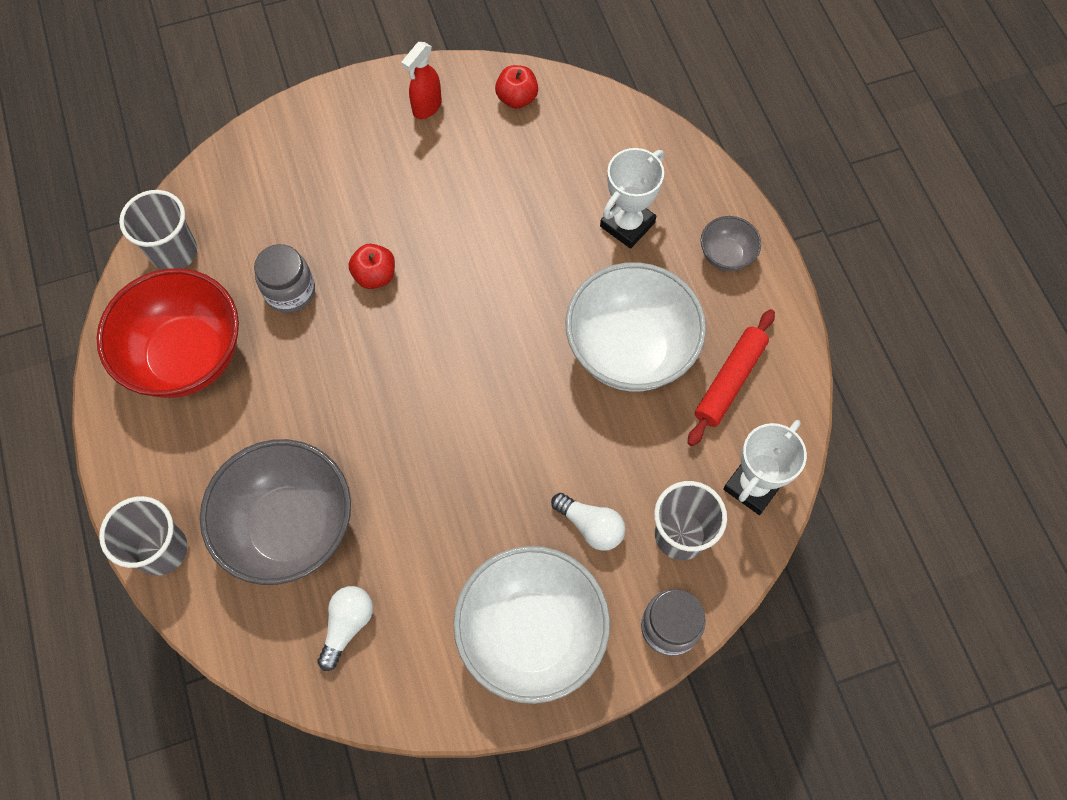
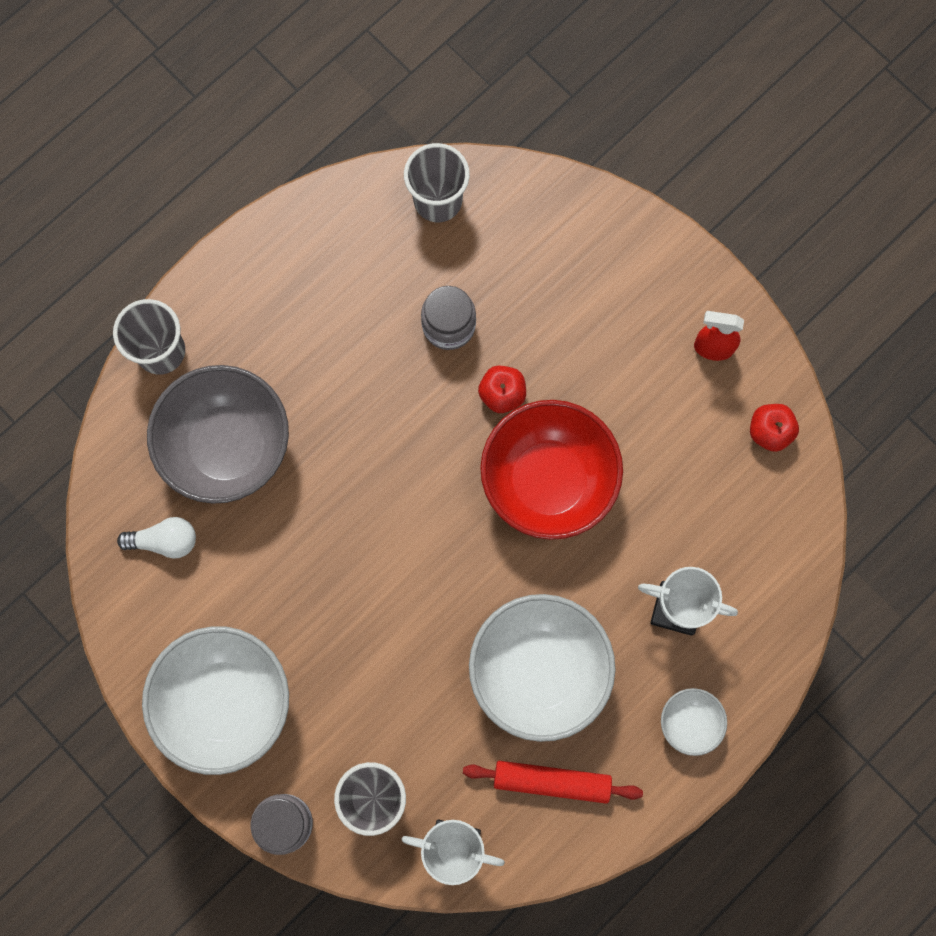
camera: 65 degrees right, 10 degrees up
red bowl [97,268,239,398] -> red bowl moved to [480,400,623,540]
white light bulb [551,493,625,551] -> none
grey bowl [701,216,761,271] -> white bowl [661,688,727,756]

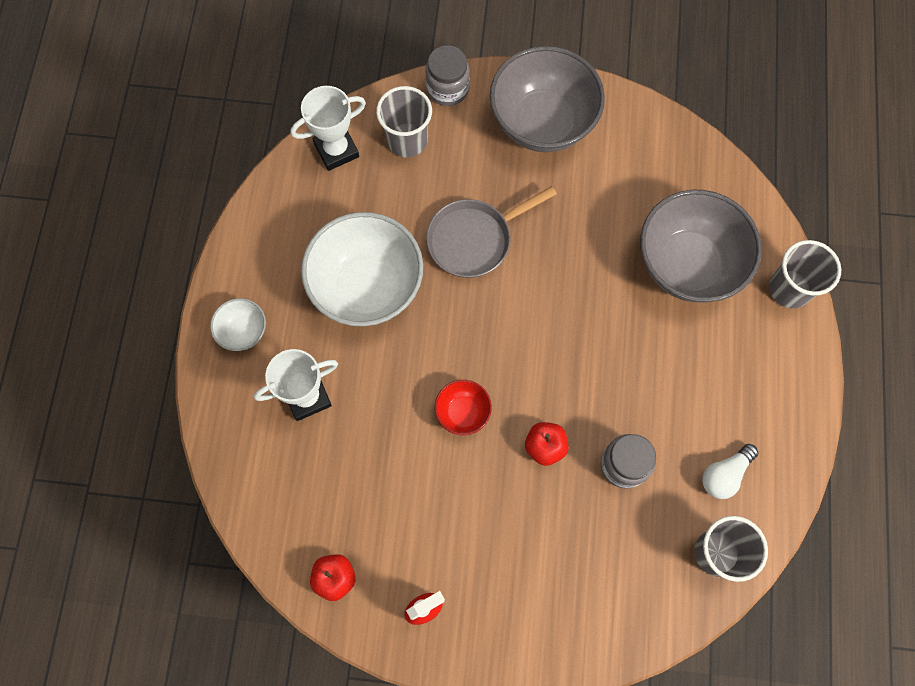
camera: 140 degrees right, 5 degrees down
white light bulb [117,517,196,559] -> white light bulb moved to [702,444,758,499]
white bowl [142,626,289,775] -> grey bowl [490,46,605,152]
red rolling pin [463,761,643,804] -> none
red bowl [480,400,623,540] -> red bowl [435,380,492,435], size x0.46
none -> grey pan [426,186,557,278]

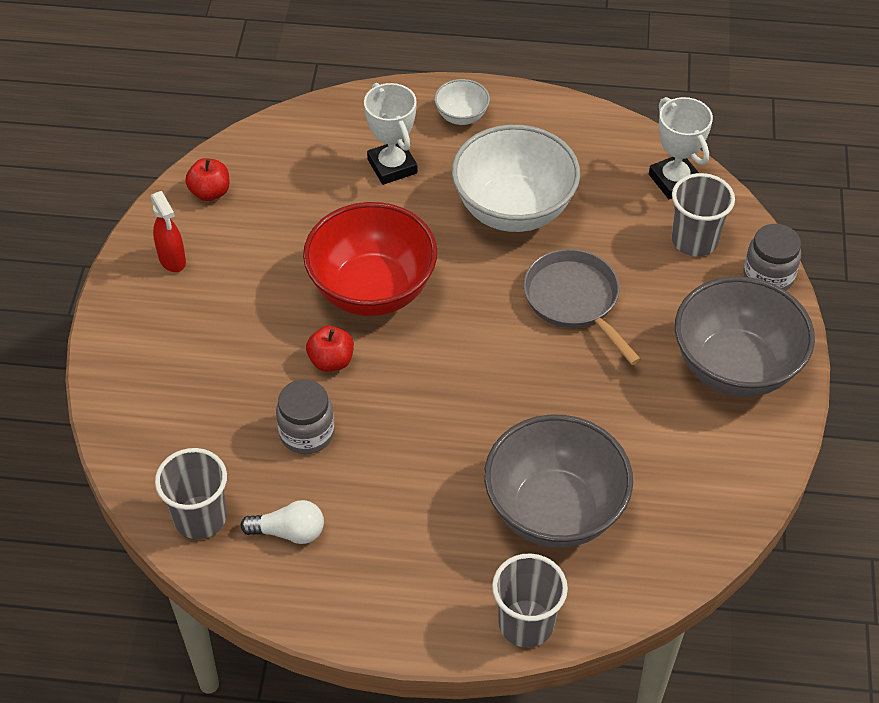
camera: 90 degrees right, 20 degrees down
red bowl [435,380,492,435] -> red bowl [303,202,437,316], size x2.17
white light bulb [702,444,758,499] -> white light bulb turned 135 degrees clockwise [240,500,324,544]

